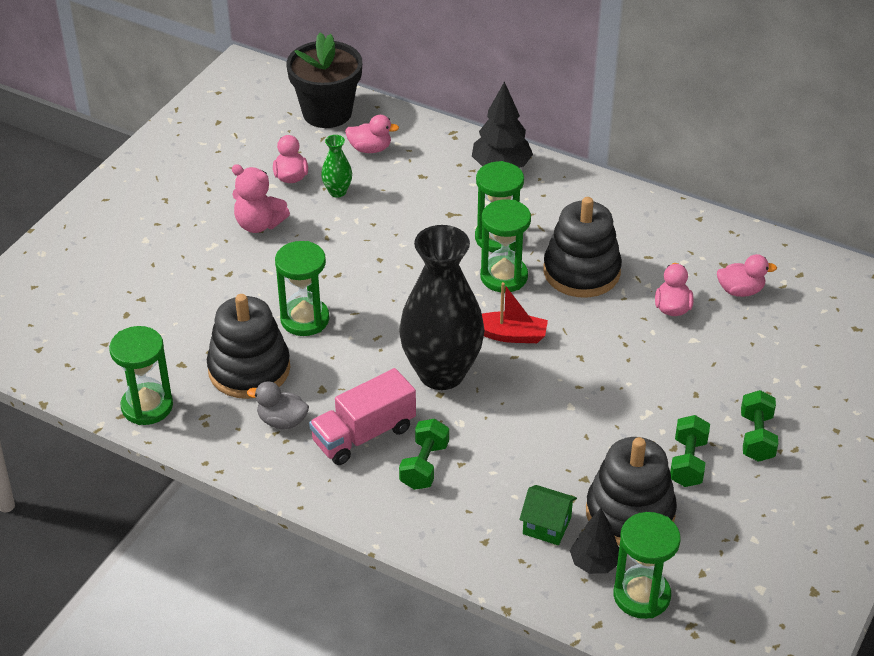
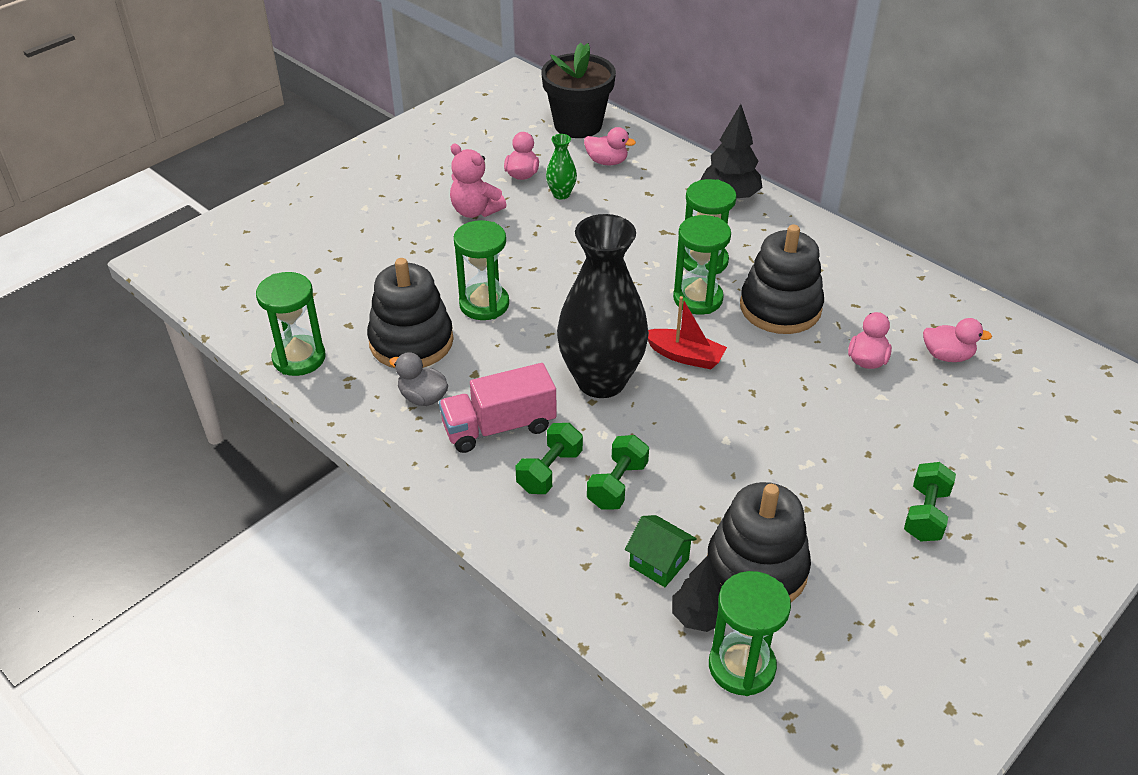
camera: 15 degrees right, 0 degrees up
green dumbbell [670,415,710,487] -> green dumbbell moved to [587,435,649,510]

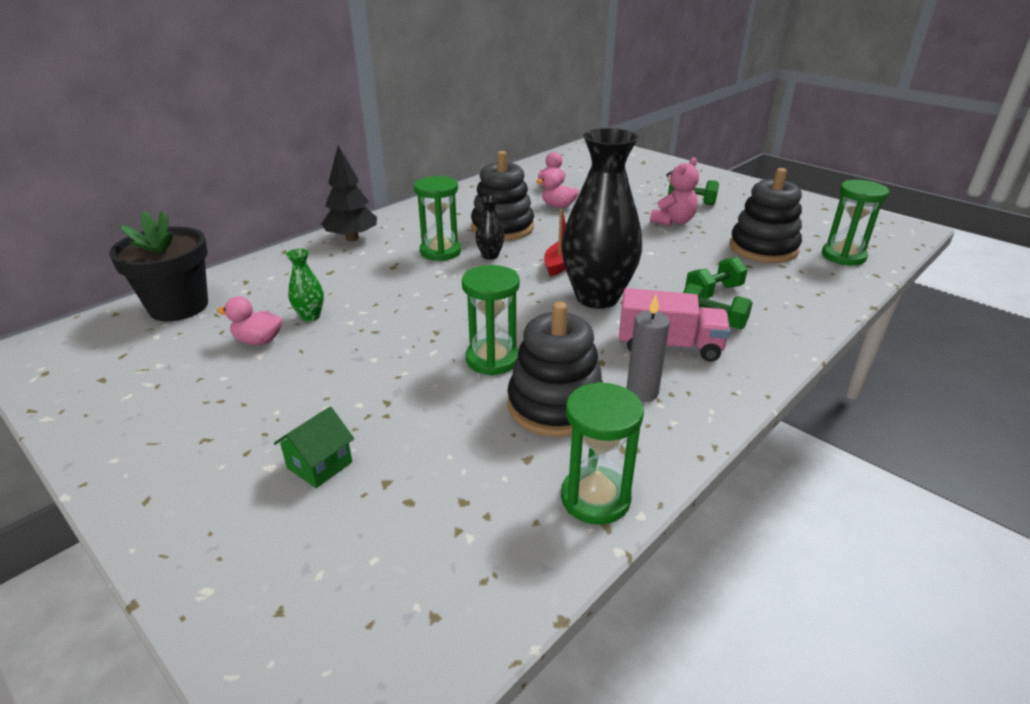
camera: 90 degrees left, 10 degrees down
grey duck [389,352,448,406] -> grey candle [627,295,670,402]
pink truck [439,363,557,453] -> pink truck turned 60 degrees counterclockwise [619,288,730,362]
pink teddy bear [450,144,507,218] -> pink teddy bear moved to [650,157,699,226]
pink duck [584,127,636,165] -> none
green dumbbell [587,435,649,510] -> green dumbbell turned 60 degrees counterclockwise [685,257,748,299]
green house [625,515,697,587] -> green house moved to [274,406,354,488]
black tree [672,556,722,632] -> none
green hourglass [673,215,731,315] -> black vase [475,196,504,260]

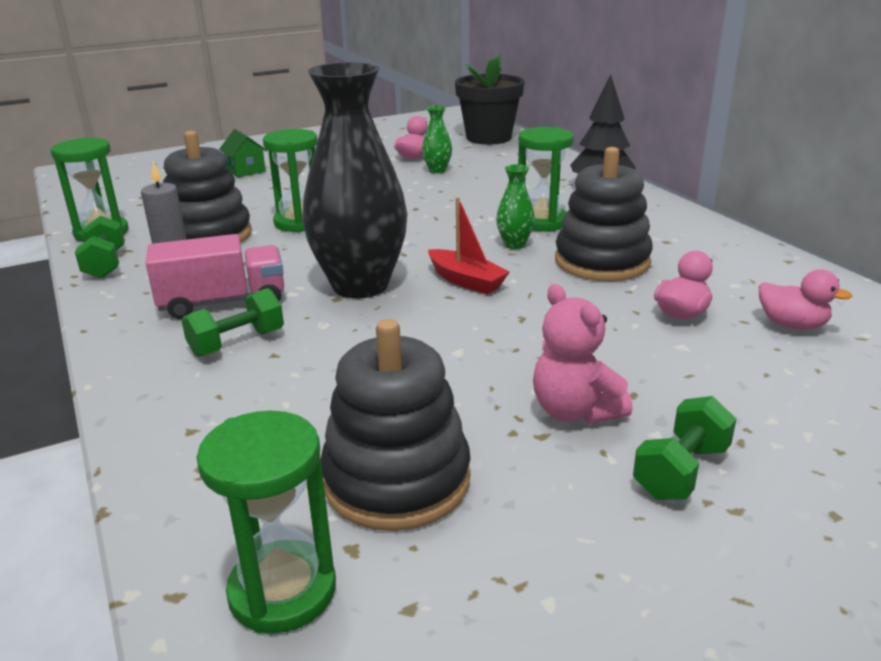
camera: 110 degrees right, 5 degrees down
black vase [475,196,504,260] -> green vase [496,164,535,249]
pink truck [619,288,730,362] -> pink truck turned 135 degrees counterclockwise [146,234,284,319]
green dumbbell [685,257,748,299] -> green dumbbell moved to [75,216,125,278]

